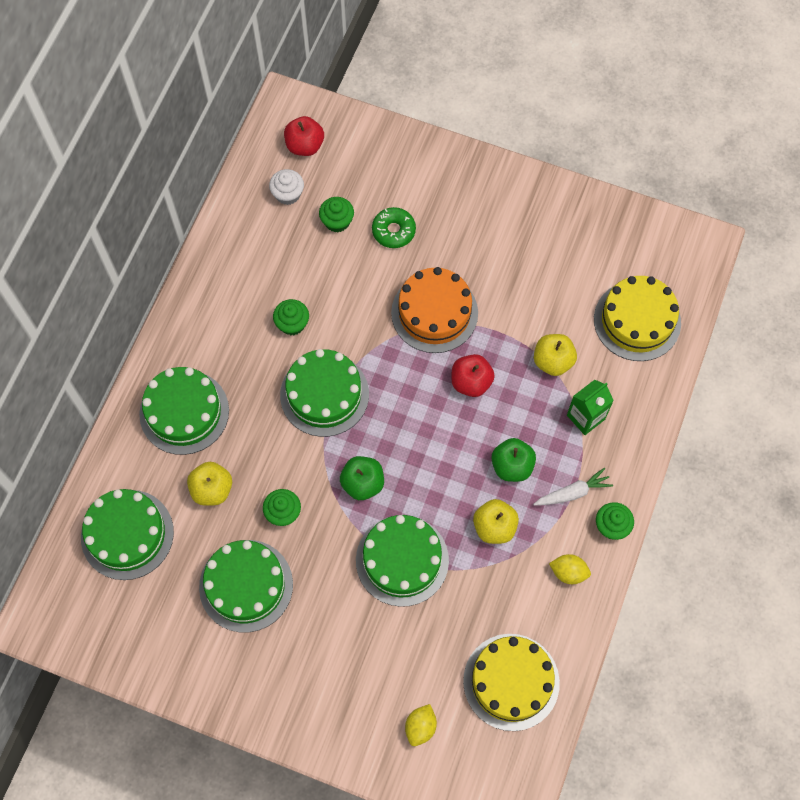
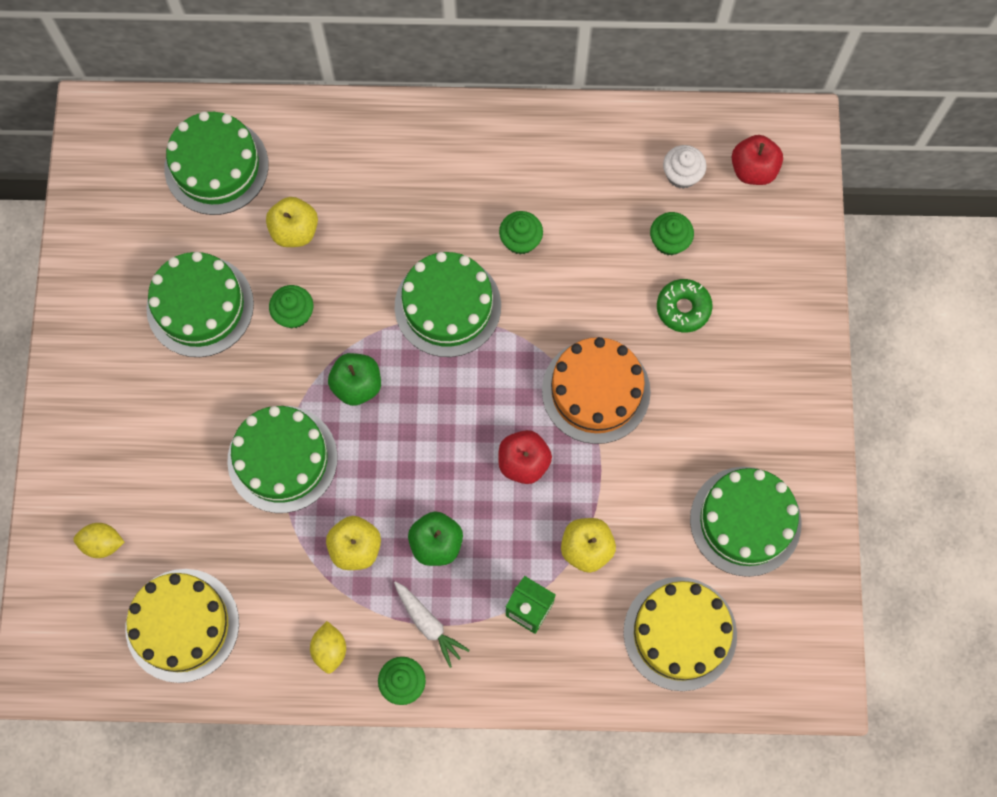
camera: 70 degrees right, 5 degrees up
green cake [139,367,229,455] -> green cake moved to [690,467,802,577]

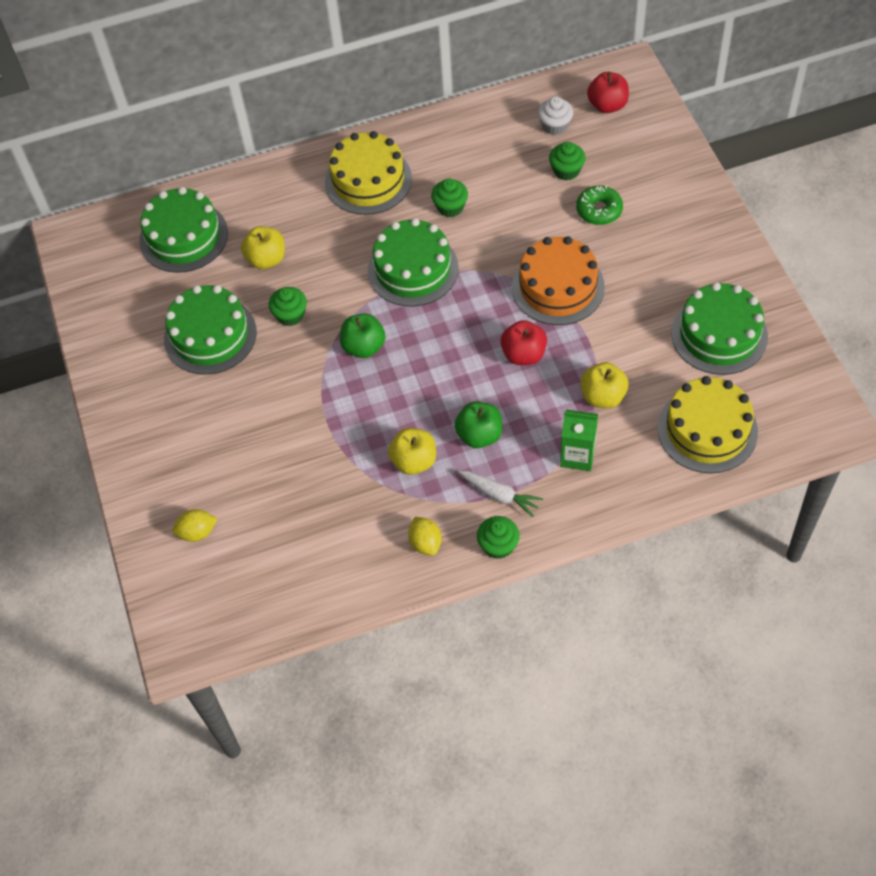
camera: 15 degrees left, 15 degrees down
yellow cake [125,569,239,683] -> yellow cake moved to [325,131,412,215]
green cake [227,406,338,513] -> none

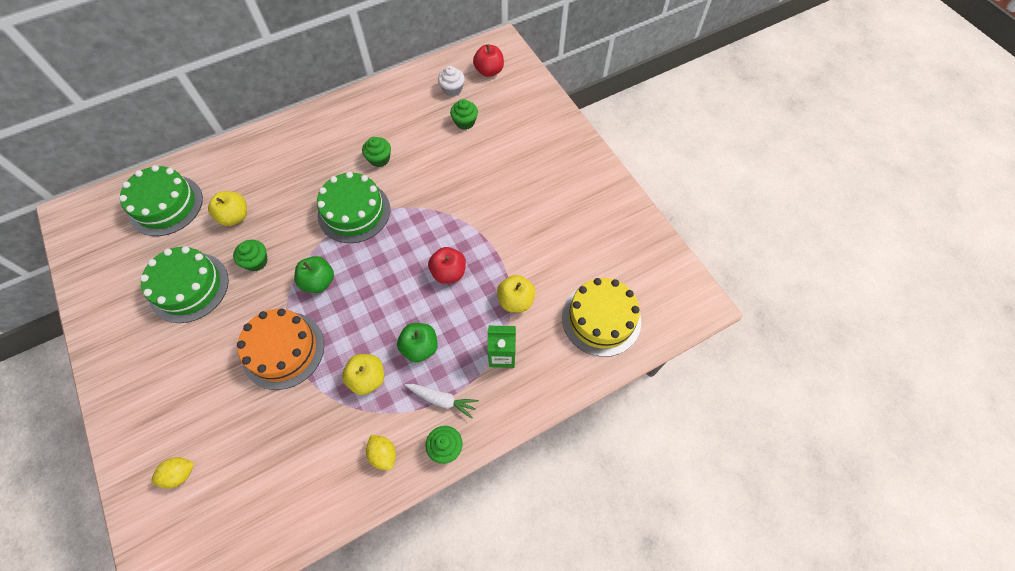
camera: 15 degrees left, 5 degrees up
yellow cake [325,131,412,215] -> none
orange cake [512,236,605,325] -> orange cake moved to [237,309,324,390]
green donut [576,185,623,225] -> none
green cake [672,282,768,375] -> none

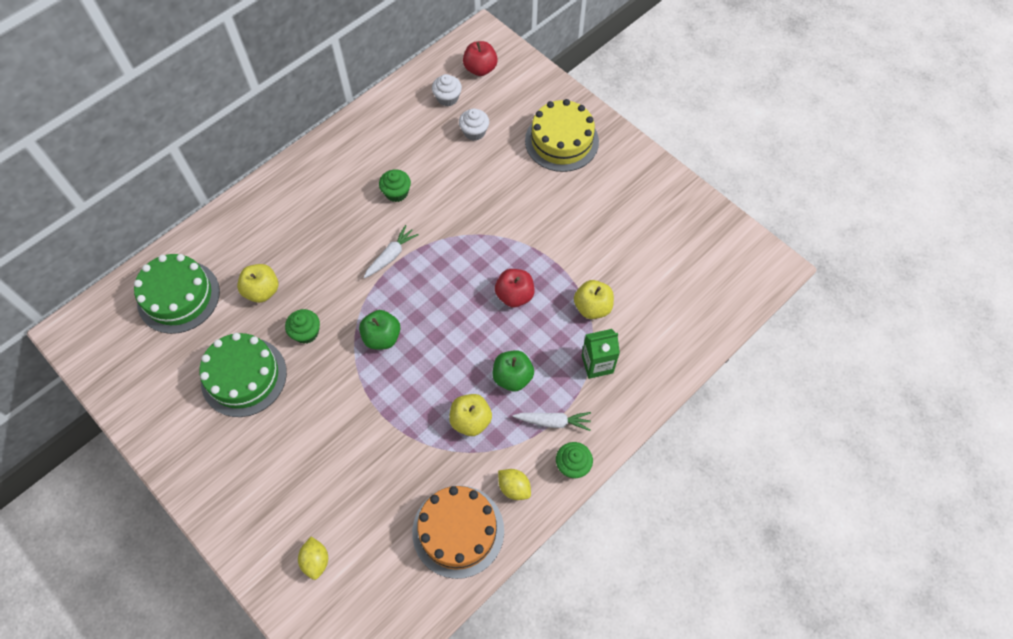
camera: 15 degrees left, 0 degrees up
yellow lemon [151,457,194,488] -> yellow lemon turned 60 degrees counterclockwise [298,537,328,580]
orange cake [237,309,324,390] -> orange cake moved to [412,486,504,579]
green cake [317,172,390,243] -> white carrot [364,225,419,278]
green cupcake [450,99,478,130] -> white cupcake [459,108,489,141]
yellow cake [562,278,641,357] -> yellow cake moved to [525,99,599,172]

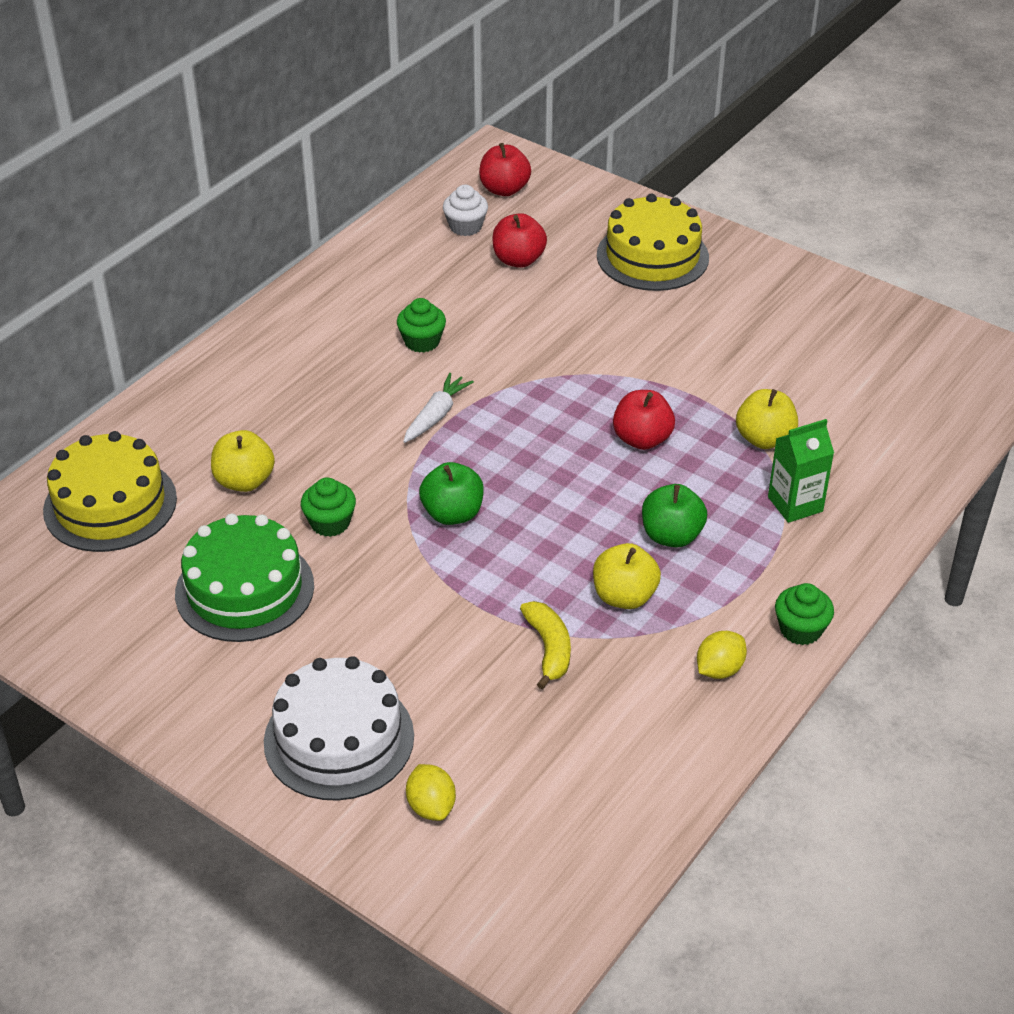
camera: 10 degrees left, 20 degrees down
green cake [134,254,220,334] -> yellow cake [43,431,177,552]
orange cake [412,486,504,579] -> none
white cupcake [459,108,489,141] -> red apple [493,213,547,268]
yellow lemon [498,469,531,500] -> yellow lemon turned 75 degrees counterclockwise [697,631,747,679]
white carrot [513,412,591,431] -> none
none -> white cake [264,656,414,801]
none -> yellow banana [520,601,571,689]

